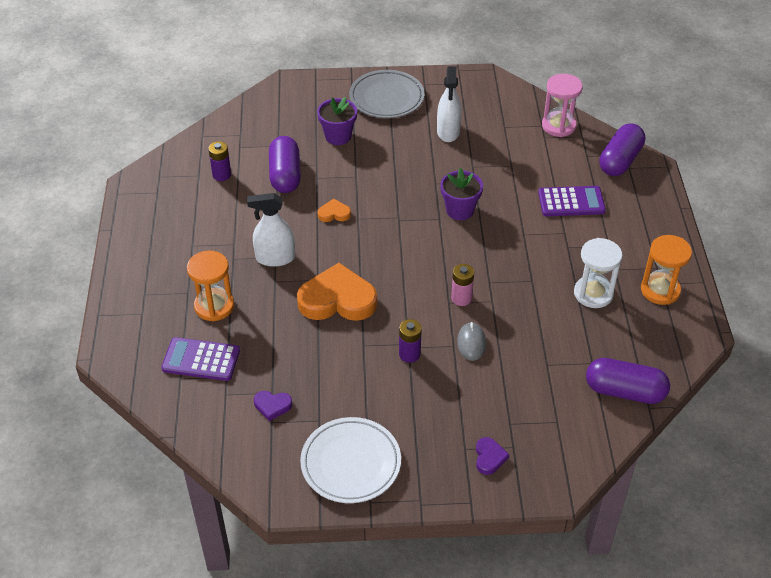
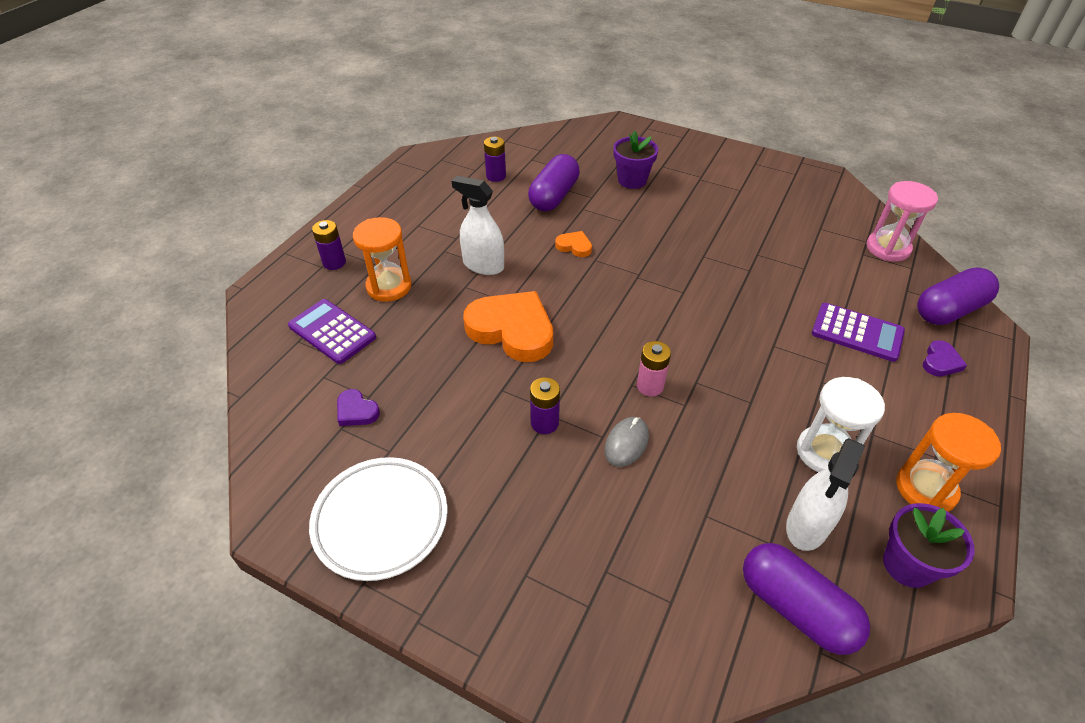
camera: 30 degrees right, 0 degrees up
grey plate [349,70,424,118] -> none
white spray bottle [437,66,462,142] -> white spray bottle moved to [786,438,865,551]
purple flower pot [440,168,483,220] -> purple flower pot moved to [883,503,975,588]
purple heart [476,437,509,475] -> purple heart moved to [923,340,967,376]
none -> purple battery [312,220,346,270]

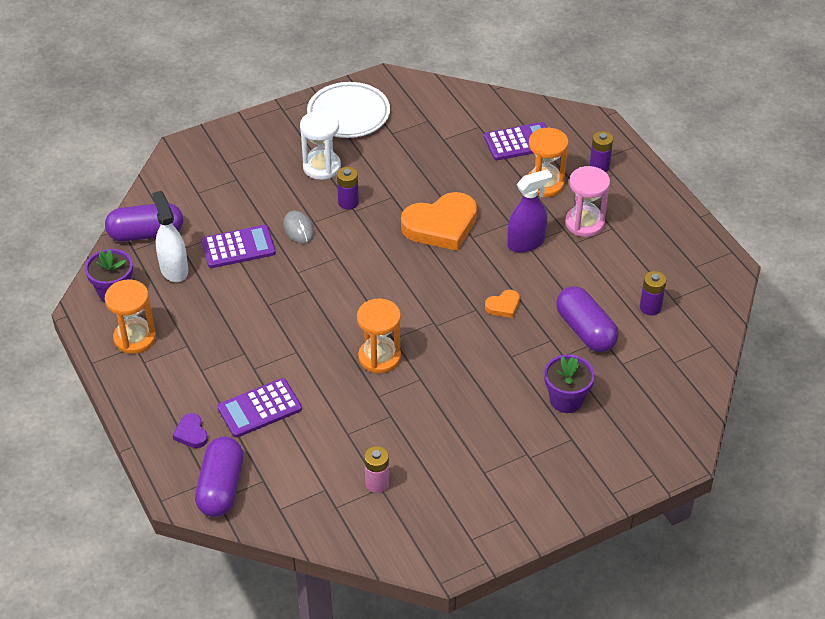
camera: 125 degrees right, 0 degrees up
purple heart [337,389,380,426] -> none
white spray bottle [452,176,504,275] -> purple spray bottle [507,169,552,253]
pink battery [637,341,671,397] -> pink battery moved to [364,446,389,493]
white hourglass [797,377,885,472] -> white hourglass moved to [300,111,341,180]
pink hourglass [866,181,938,262] -> pink hourglass moved to [565,166,610,237]
none -> purple calculator [201,225,276,268]
none -> orange hourglass [357,298,401,373]

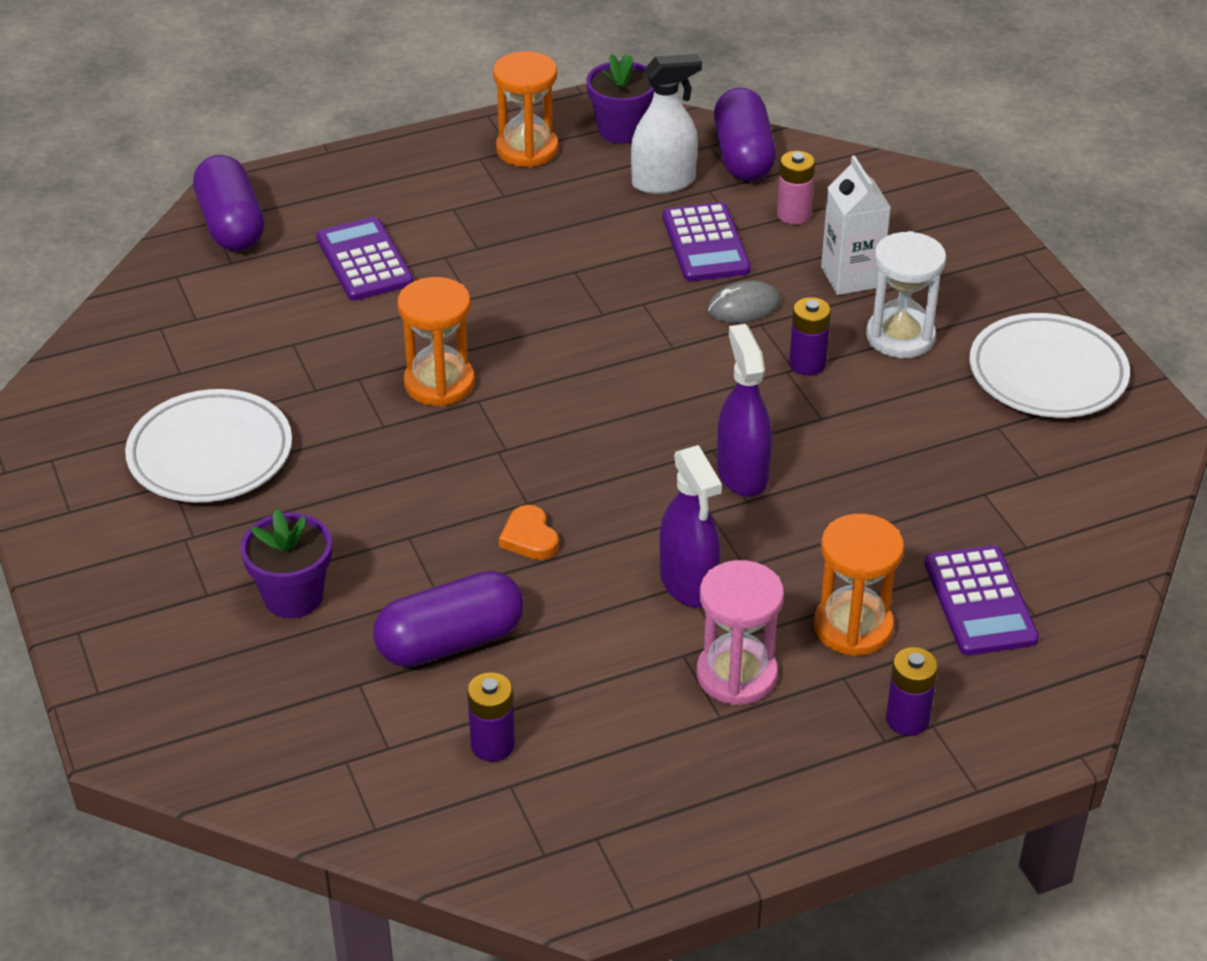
camera: 95 degrees right, 5 degrees down
purple heart [173,413,208,448] -> none
purple capsule [195,437,243,517] -> purple capsule turned 60 degrees clockwise [193,155,264,251]
pink battery [364,446,389,493] -> pink battery moved to [777,151,815,225]
orange heart [401,192,477,251] -> purple spray bottle [717,324,772,497]
none -> white plate [125,389,292,502]
none -> white carton [821,155,891,295]

